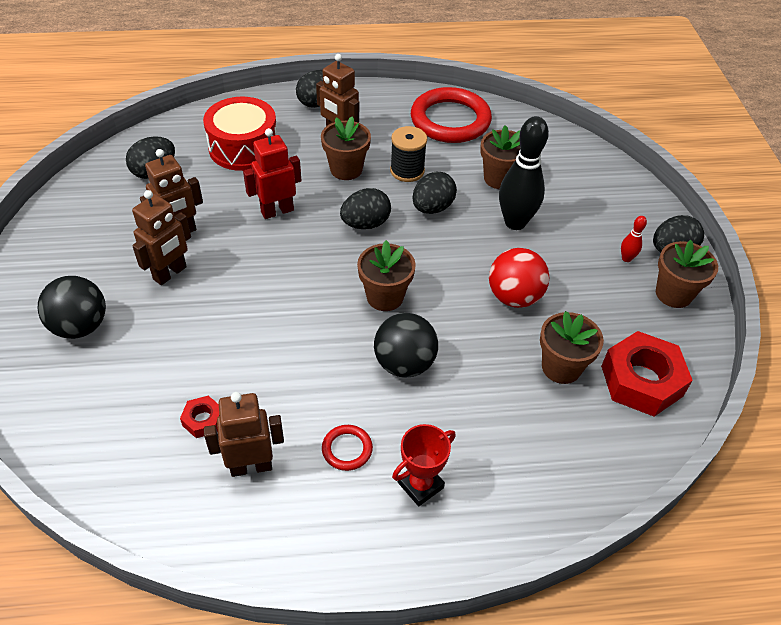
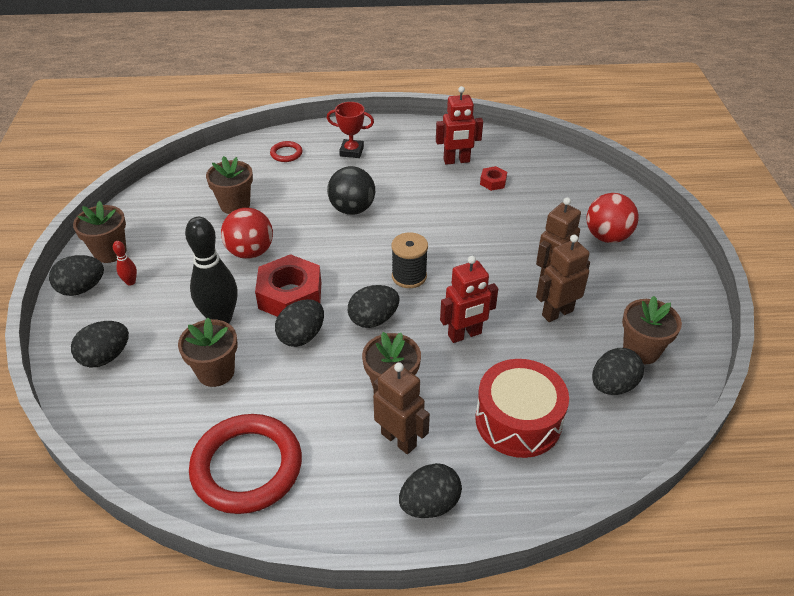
camera: 175 degrees left, 5 degrees down
black ball [38,276,106,339] -> red ball [587,193,639,243]
brown robot [204,392,284,477] -> red robot [436,86,483,165]
red ring [322,425,373,471] -> red ring moved to [270,141,302,162]
brown flower pot [357,240,416,311] -> brown flower pot moved to [622,296,682,364]
black spool [390,126,427,182] -> black spool moved to [392,232,428,288]
red trophy [392,424,455,506] -> red trophy turned 45 degrees clockwise [327,102,374,158]
red nut [601,331,693,416] -> red nut moved to [255,254,321,317]
none -> black egg [71,321,129,368]

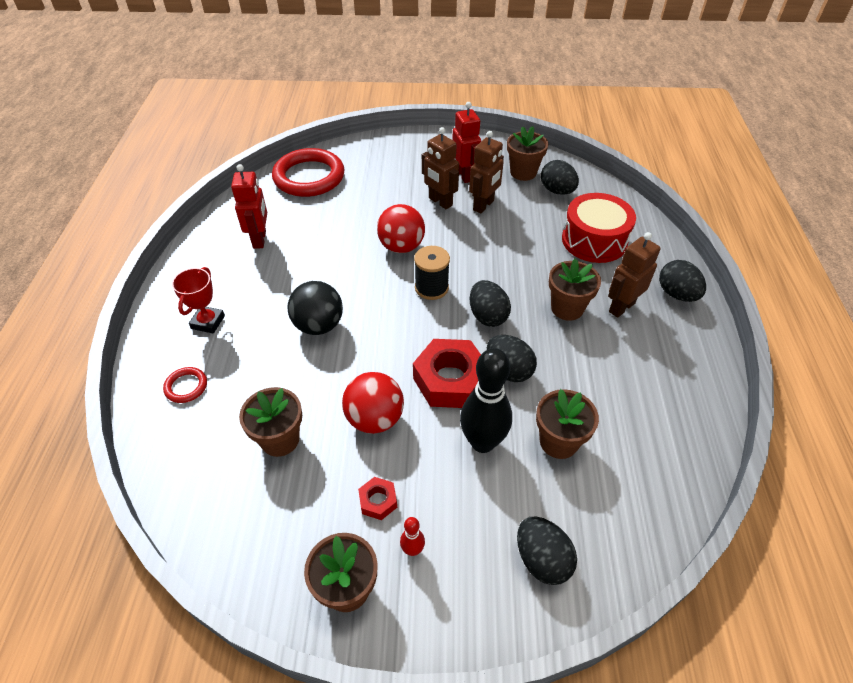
camera: 85 degrees left, 5 degrees up
black egg [49,255,104,296] -> none
red ring [189,414,302,514] -> red ring moved to [272,148,345,197]
red robot [440,256,498,343] -> red robot moved to [452,102,481,183]
red nut [480,166,507,191] -> red nut moved to [358,477,397,520]
brown robot [536,235,590,322] -> brown robot turned 120 degrees counterclockwise [469,131,504,213]
red ball [587,193,639,243] -> red ball moved to [377,204,425,253]

